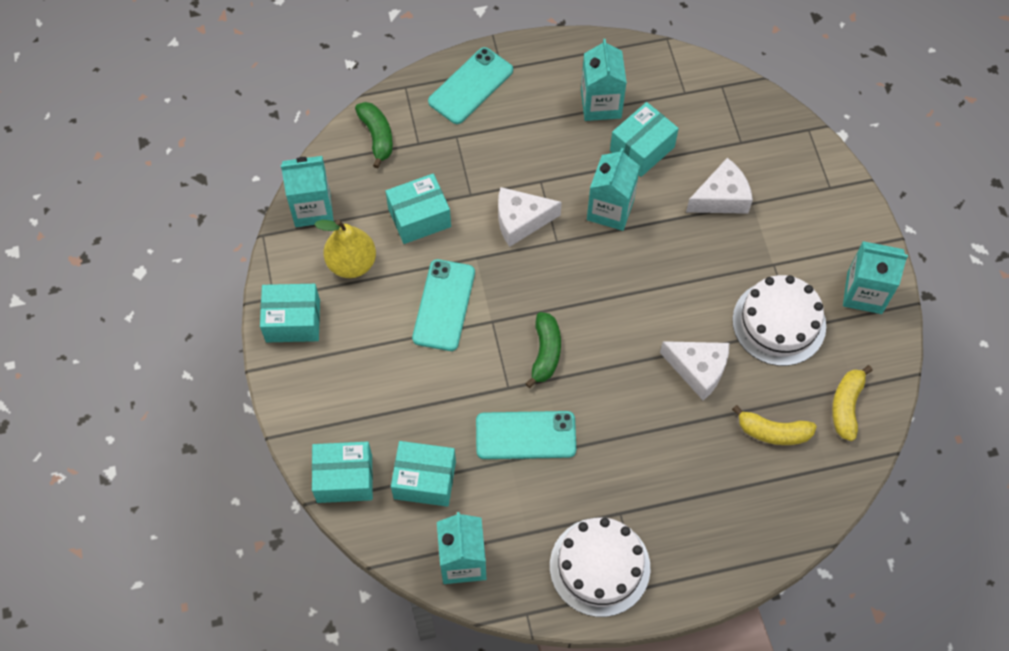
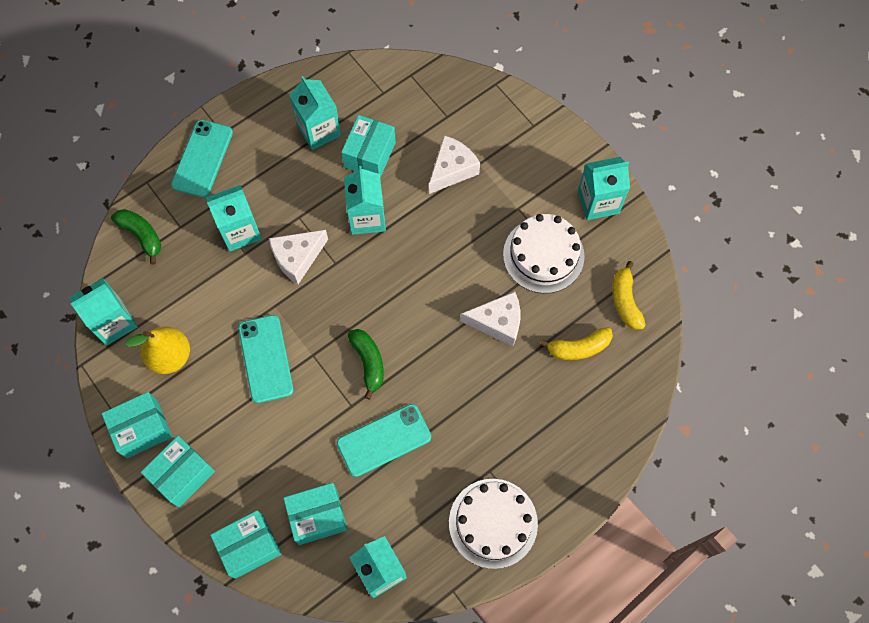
camera: 25 degrees left, 5 degrees up
turquoise box [386,174,451,244] -> turquoise box moved to [141,436,215,508]
none -> turquoise carton [206,185,262,251]

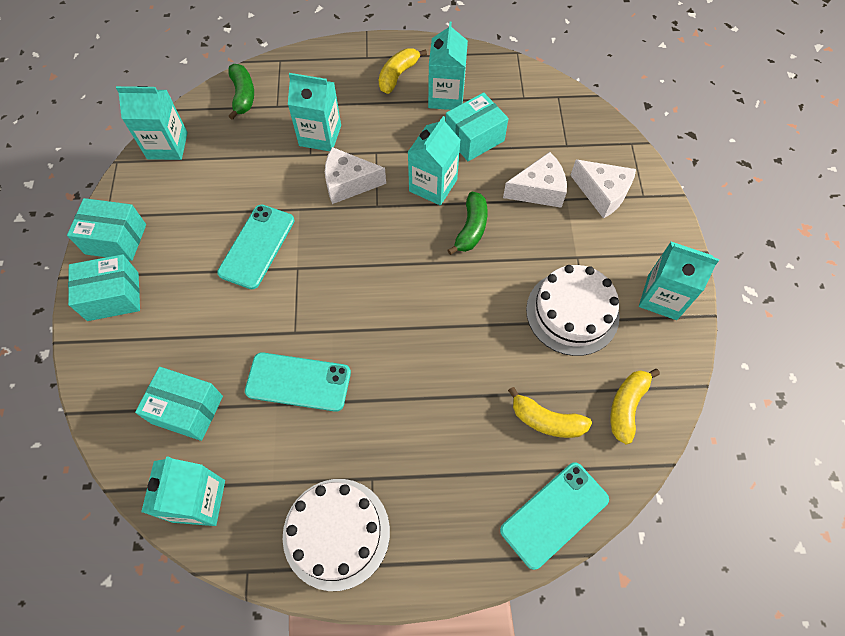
camera: 35 degrees right, 5 degrees down
yellow pear [125,326,190,374] -> none
turquoise phone [171,120,233,197] -> turquoise phone moved to [500,462,609,570]
turquoise box [210,510,281,579] -> none
green banana [348,329,384,400] -> green banana moved to [447,192,488,255]
white cheese [461,292,520,347] -> white cheese moved to [570,160,636,219]
none -> yellow banana [379,48,427,94]

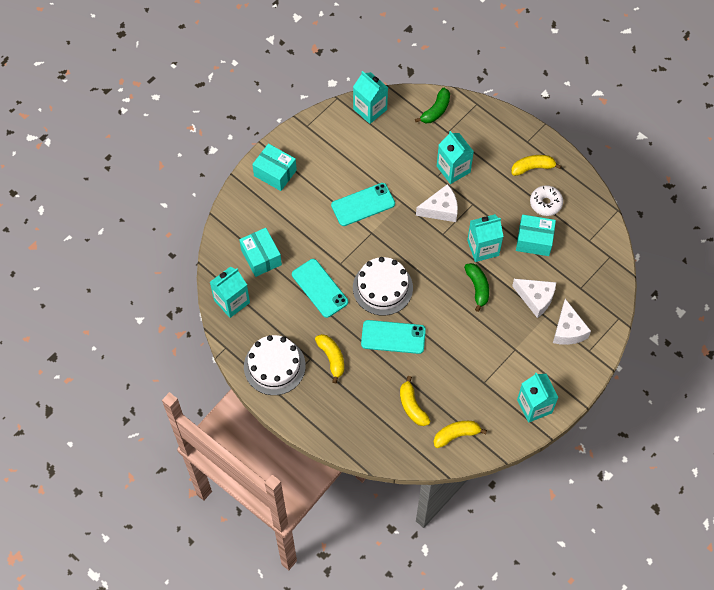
camera: 45 degrees right, 0 degrees up
turquoise box [67,198,146,261] -> none
white cheese [325,147,386,204] -> white cheese turned 120 degrees clockwise [416,184,458,222]
turquoise carton [428,22,468,110] -> white donut [530,185,563,216]
green banana [447,192,488,255] -> green banana turned 75 degrees counterclockwise [464,263,489,312]
turquoise phone [500,462,609,570] -> turquoise phone moved to [361,320,426,354]
white cake [526,265,620,356] -> white cake moved to [353,257,413,316]
none -> yellow banana [315,334,344,383]

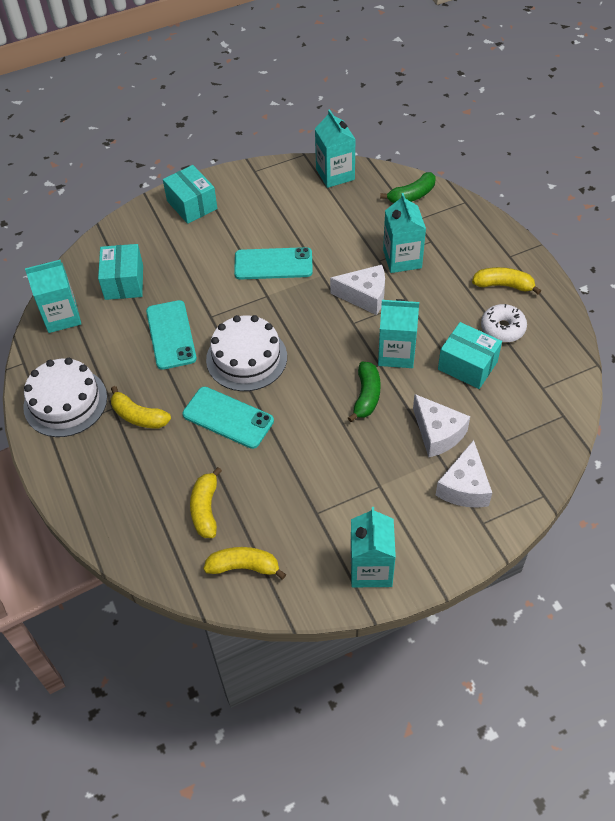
camera: 25 degrees right, 10 degrees down
yellow banana [315,334,344,383] -> yellow banana turned 120 degrees clockwise [111,386,171,428]

